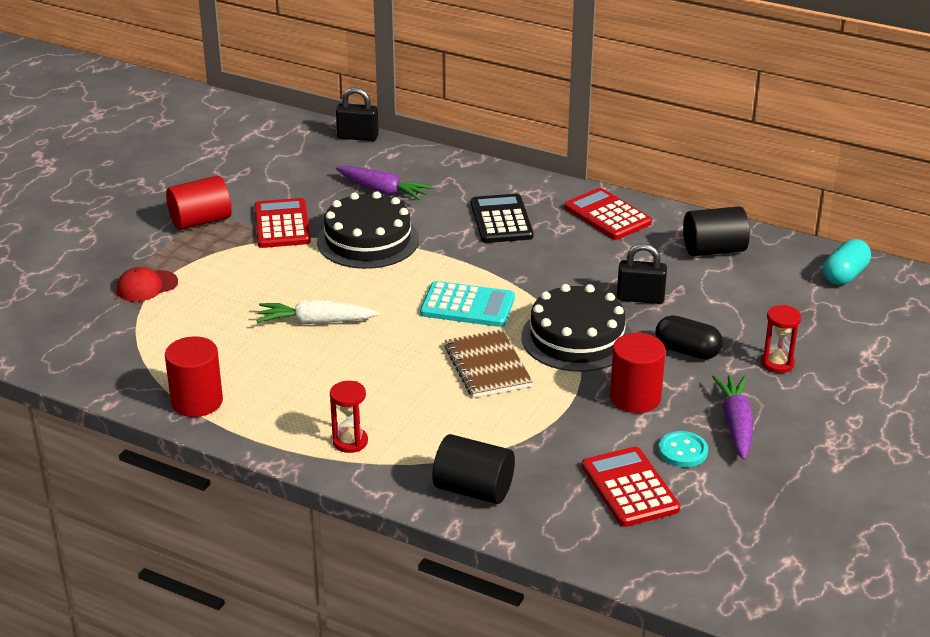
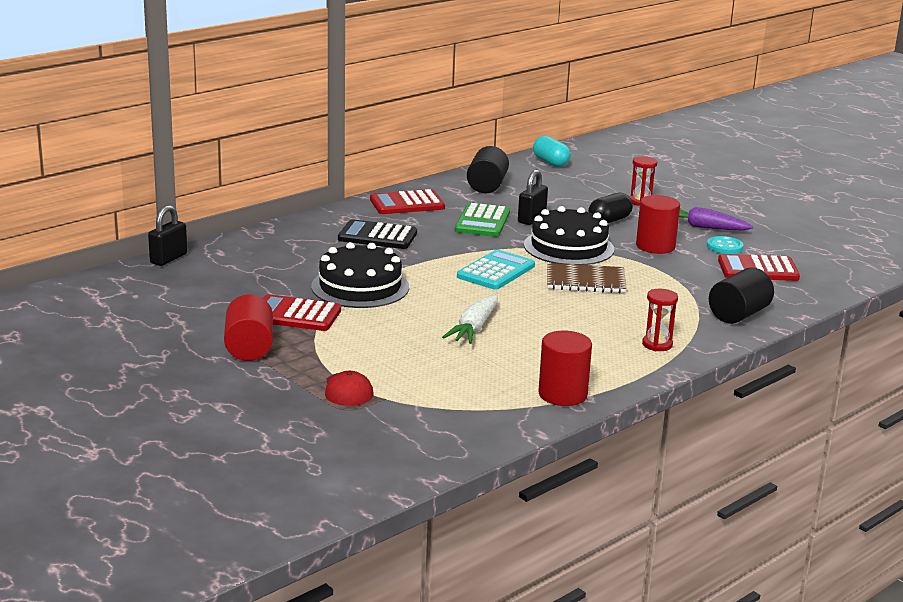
camera: 70 degrees left, 10 degrees down
purple carrot [336,165,434,201] -> none
none -> green calculator [455,203,510,237]

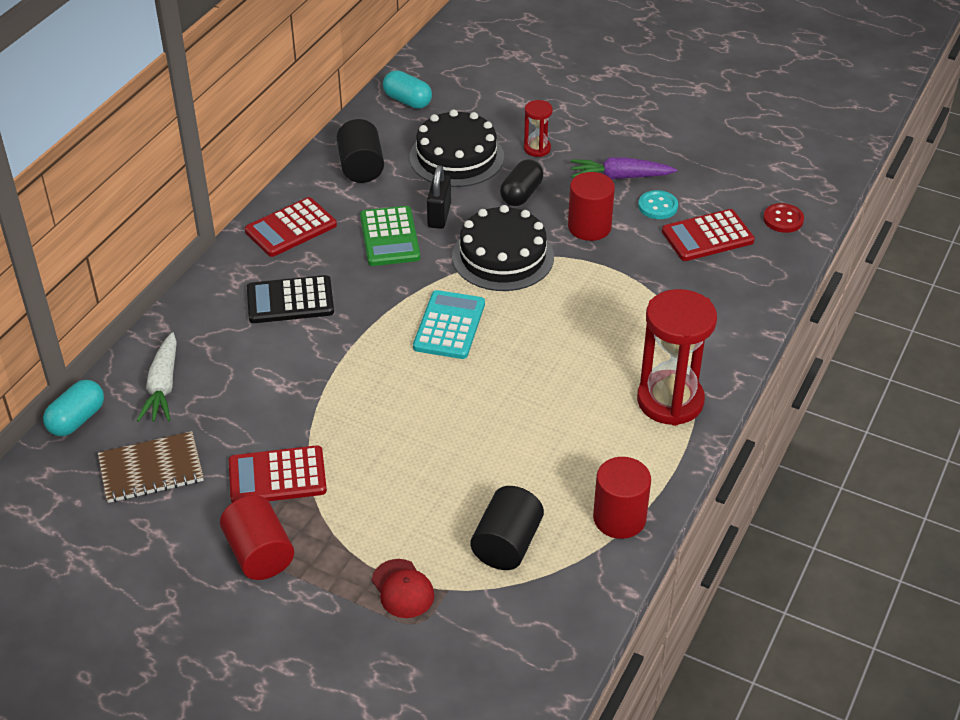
camera: 20 degrees left, 20 degrees up
black padlock [148,205,187,266] -> turquoise capsule [43,380,104,436]
black cake [311,242,409,308] -> black cake moved to [410,109,504,187]
white carrot [442,295,497,344] -> white carrot moved to [137,332,177,422]
brown notebook [547,263,627,293] -> brown notebook moved to [98,431,204,503]
red hourglass [642,289,678,351] -> red hourglass [637,289,717,426], size x2.05
black cylinder [709,267,774,324] -> black cylinder moved to [471,486,544,570]
none -> red button [763,203,804,233]

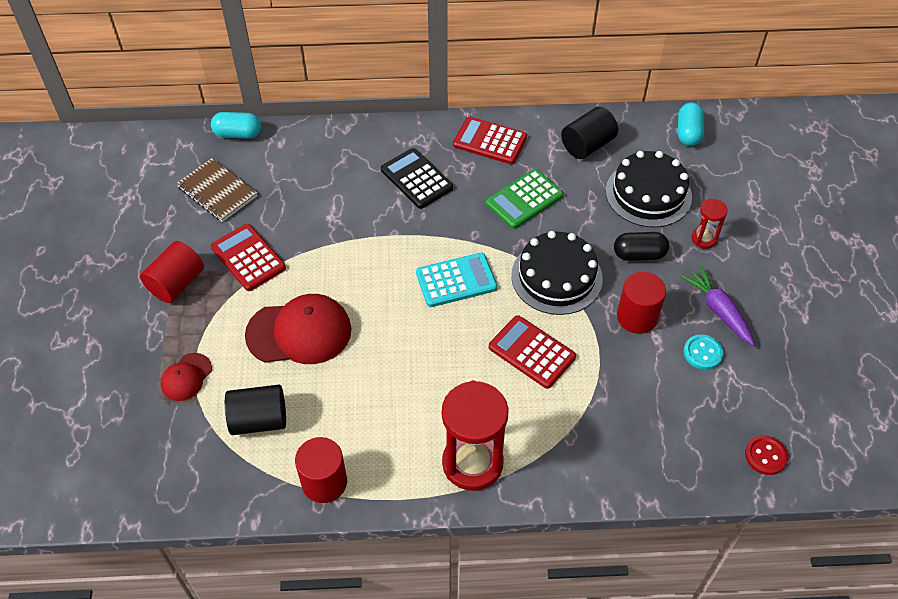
camera: 60 degrees right, 10 degrees up
white carrot [137,332,177,422] -> none
black padlock [427,165,451,229] -> none
red calculator [662,209,755,261] -> red calculator moved to [489,315,576,389]
none -> red cap [245,294,351,364]

